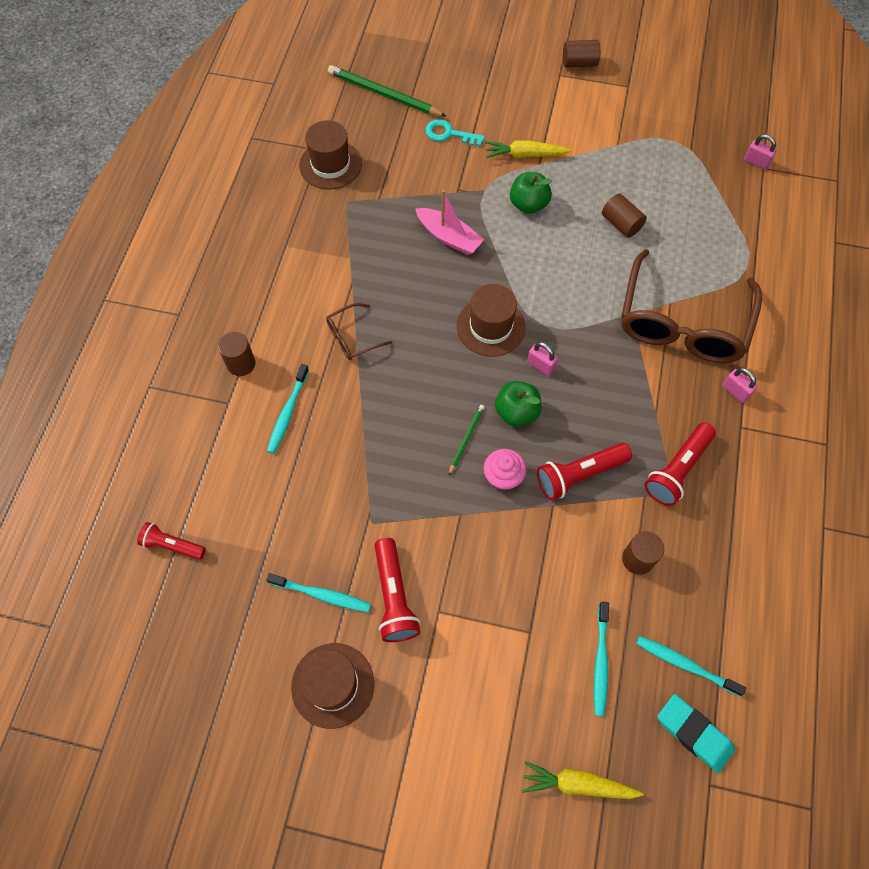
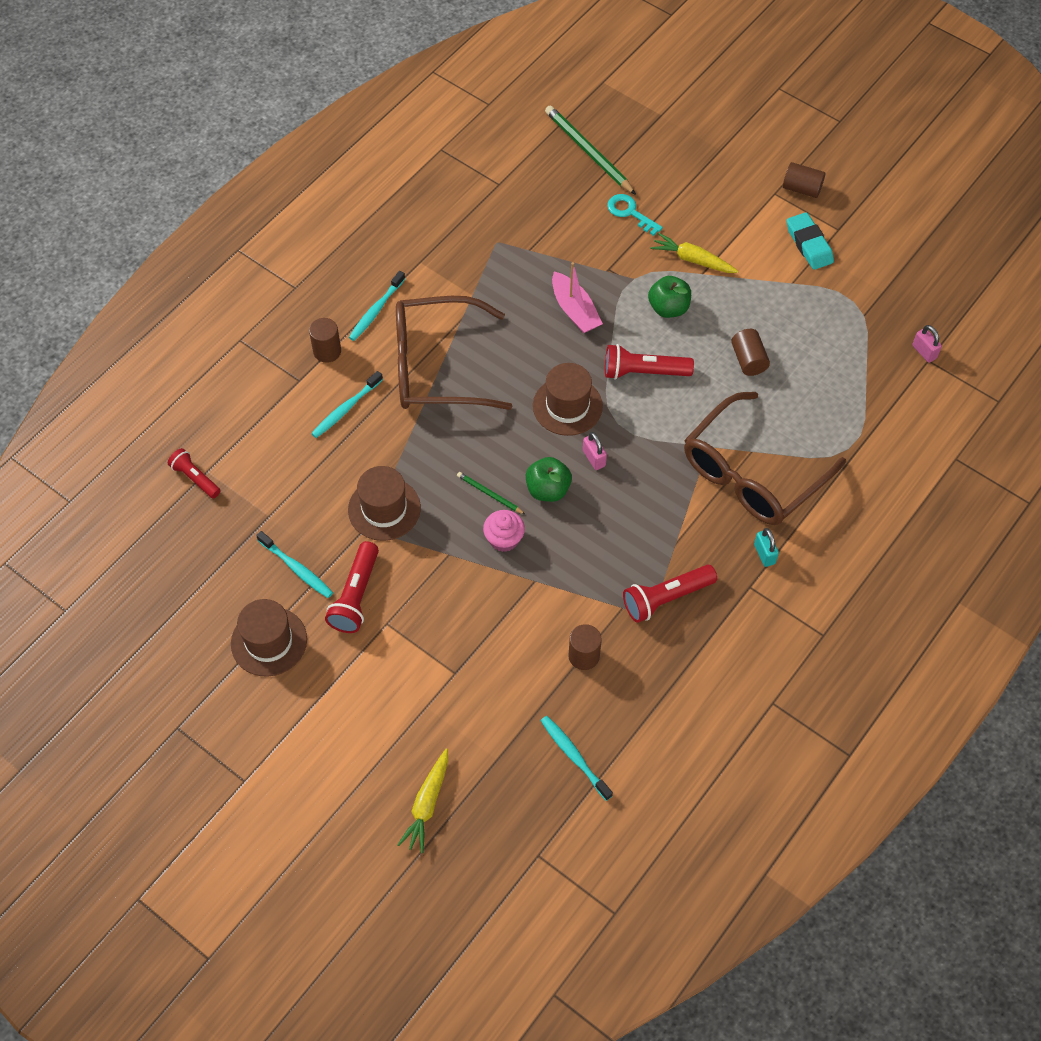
camera: 25 degrees right, 5 degrees down
brown hat [299,120,362,190] -> brown hat moved to [348,466,421,541]
brown glasses [326,303,392,360] -> brown glasses [396,296,513,410], size x2.28
green pencil [449,405,485,475] -> green pencil turned 105 degrees counterclockwise [457,472,526,515]
yellow carrot [522,761,644,799] -> yellow carrot turned 105 degrees counterclockwise [398,749,448,853]
red flashlight [537,443,632,500] -> red flashlight moved to [605,344,694,380]
turquoise toothbrush [594,602,609,716] -> turquoise toothbrush moved to [349,271,405,341]
turquoise eraser [657,694,735,773] -> turquoise eraser moved to [787,212,834,270]
pink padlock [722,368,758,403] -> turquoise padlock [754,528,779,567]

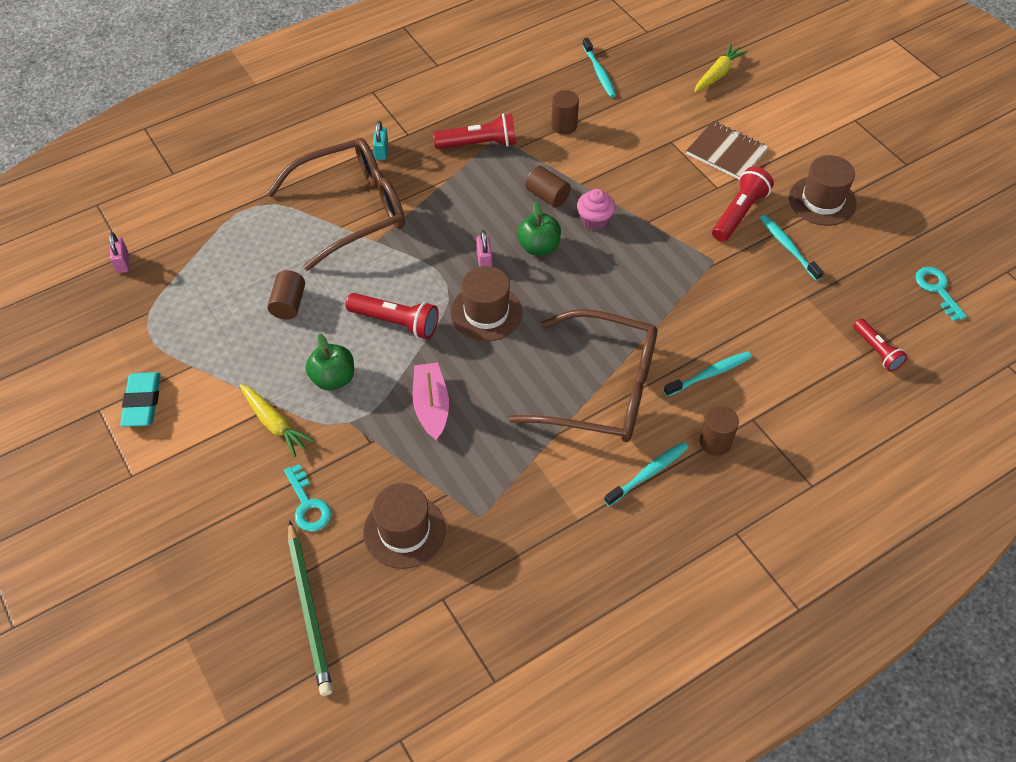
camera: 160 degrees left, 5 degrees down
brown hat [348,466,421,541] -> brown hat moved to [363,483,446,569]
green pencil [457,472,526,515] -> none
brown cylinder [783,162,826,198] -> brown cylinder moved to [525,166,571,208]
none -> brown notebook [686,121,768,179]
none -> turquoise key [915,267,967,321]

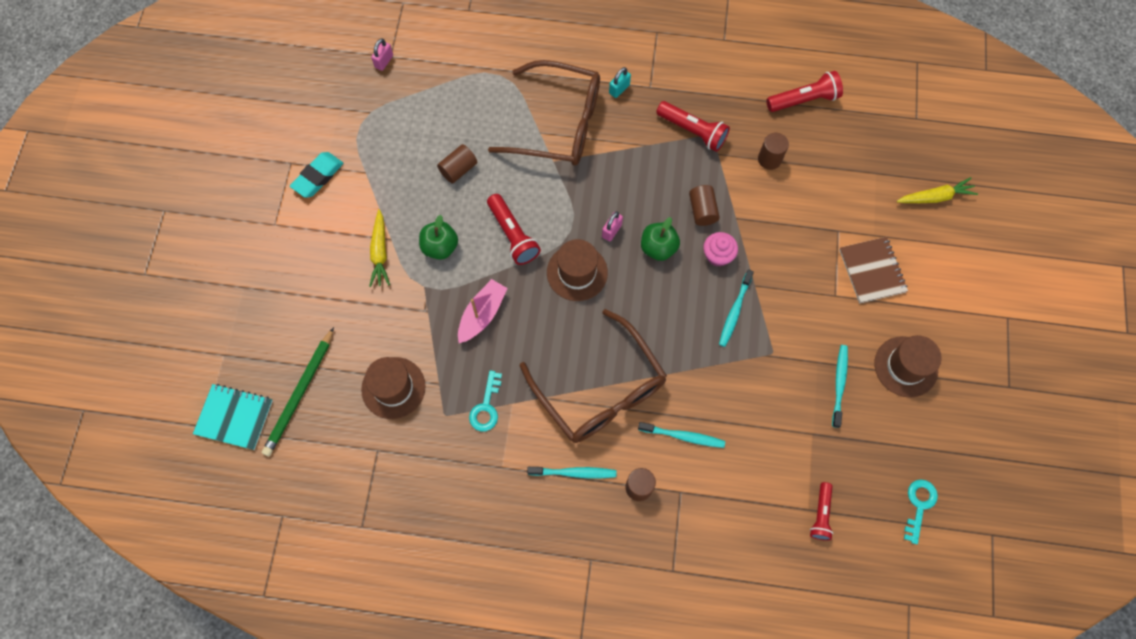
camera: 40 degrees right, 15 degrees up
turquoise key [284,464,331,531] -> turquoise key moved to [469,370,502,431]
turquoise toothbrush [582,38,616,98] -> turquoise toothbrush moved to [719,270,754,347]
red flashlight [712,166,774,242] -> red flashlight moved to [766,71,843,112]
none -> turquoise notebook [193,384,273,450]

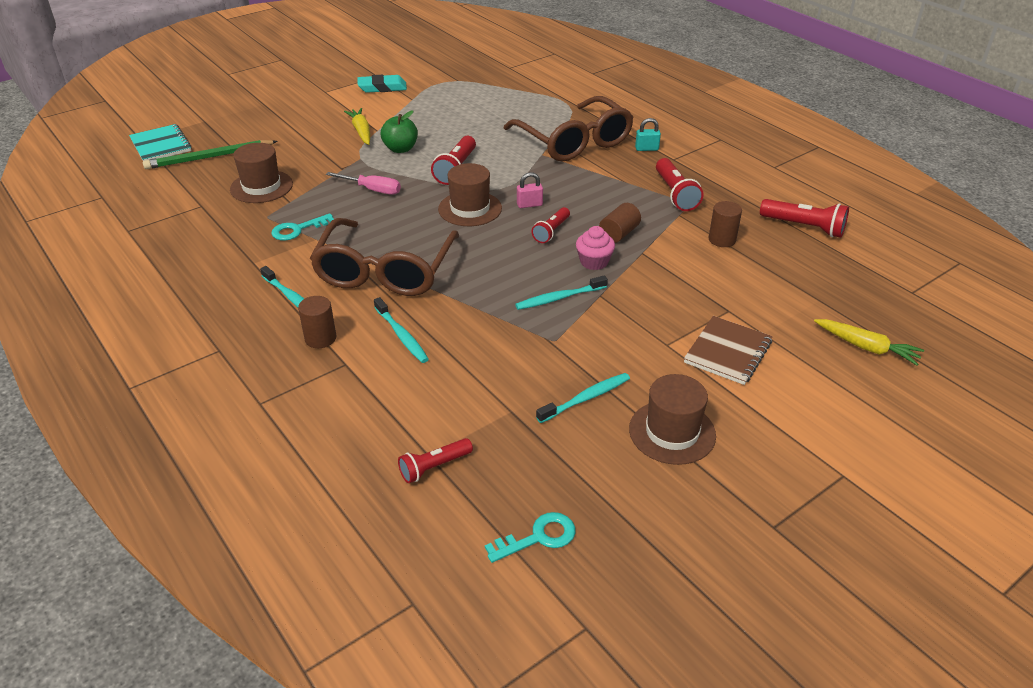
camera: 45 degrees right, 30 degrees down
yellow carrot [369,209,390,287] -> yellow carrot turned 120 degrees clockwise [344,108,370,145]
pink padlock [371,38,393,71] -> none
brown cylinder [437,144,477,183] -> none
pink boat [458,279,508,343] -> pink screwdriver [326,172,401,194]
green apple [641,217,680,261] -> red flashlight [531,207,570,243]

